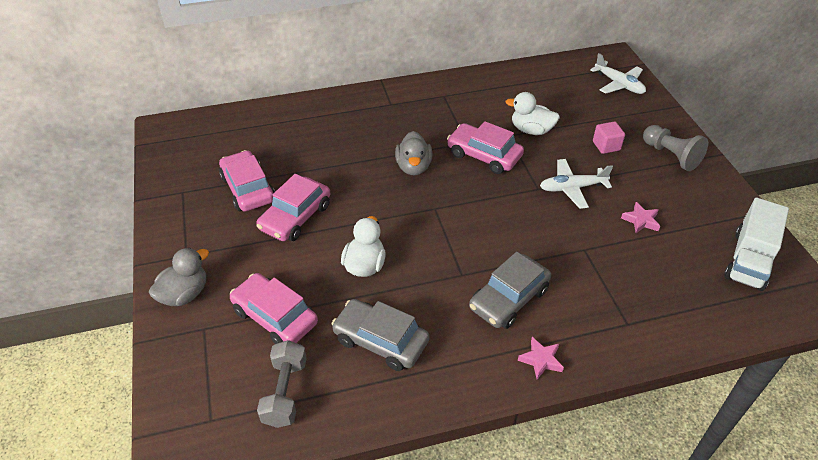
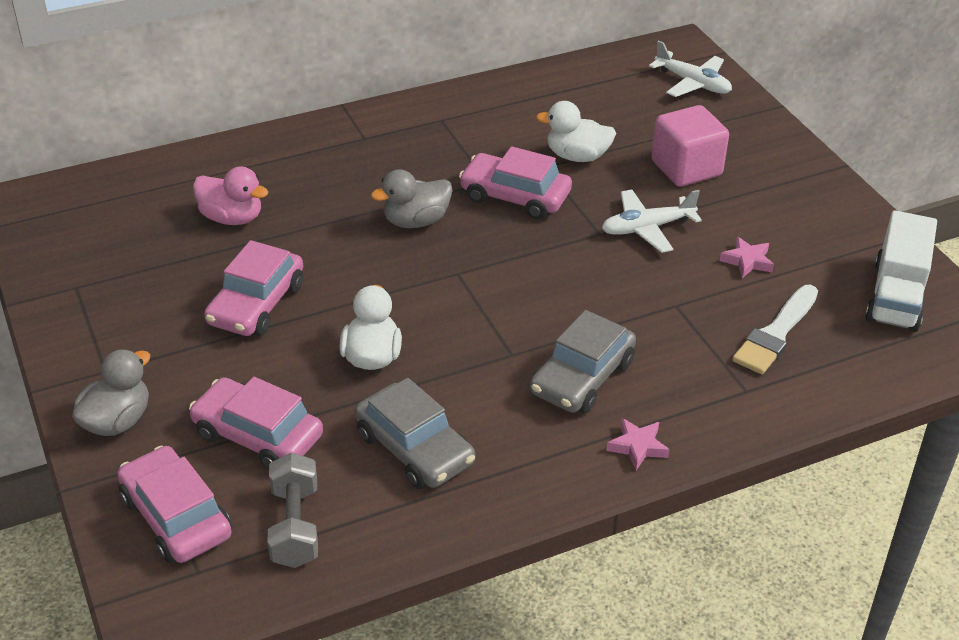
camera: 10 degrees left, 5 degrees down
pink car [219,150,275,212] -> pink car moved to [117,446,232,563]
grey car [331,299,430,371] -> grey car turned 150 degrees counterclockwise [355,378,475,489]
grey duck [395,131,432,176] -> grey duck turned 75 degrees clockwise [371,169,453,228]
pink cube [593,122,625,154] -> pink cube [651,105,729,187], size x1.73
grey pawn [643,125,708,171] -> none
none -> pink duck [193,167,268,225]
none -> white brush [732,285,818,374]

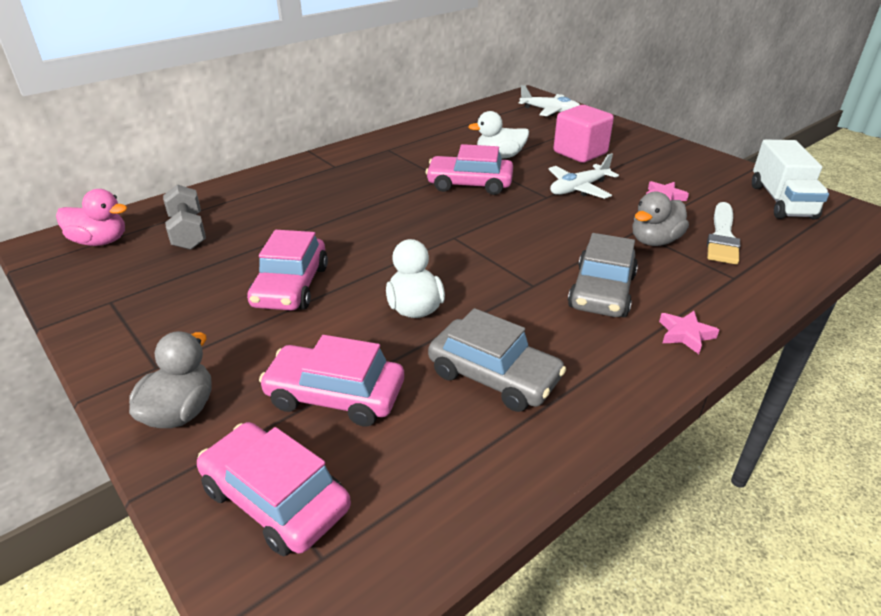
camera: 15 degrees left, 5 degrees down
pink duck [193,167,268,225] -> pink duck moved to [56,189,128,246]
grey dumbbell [268,452,318,568] -> grey dumbbell moved to [163,185,206,250]
grey duck [371,169,453,228] -> grey duck moved to [632,192,689,246]

